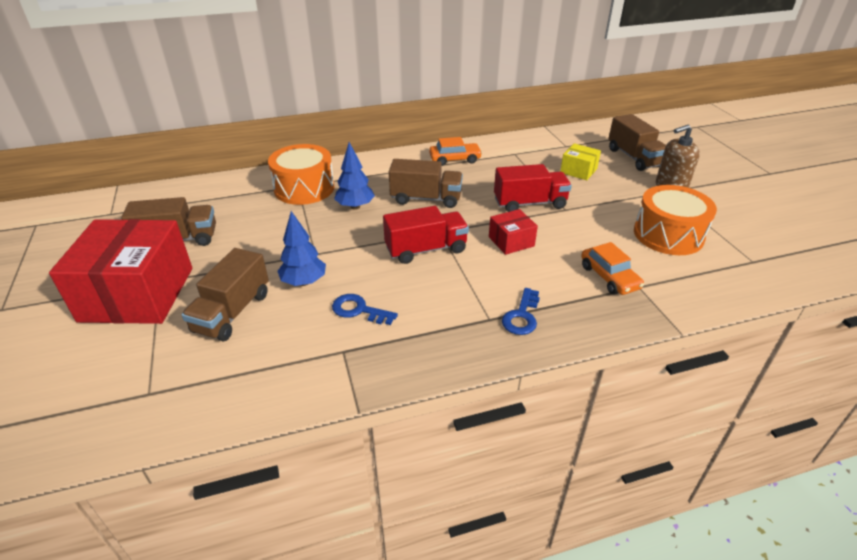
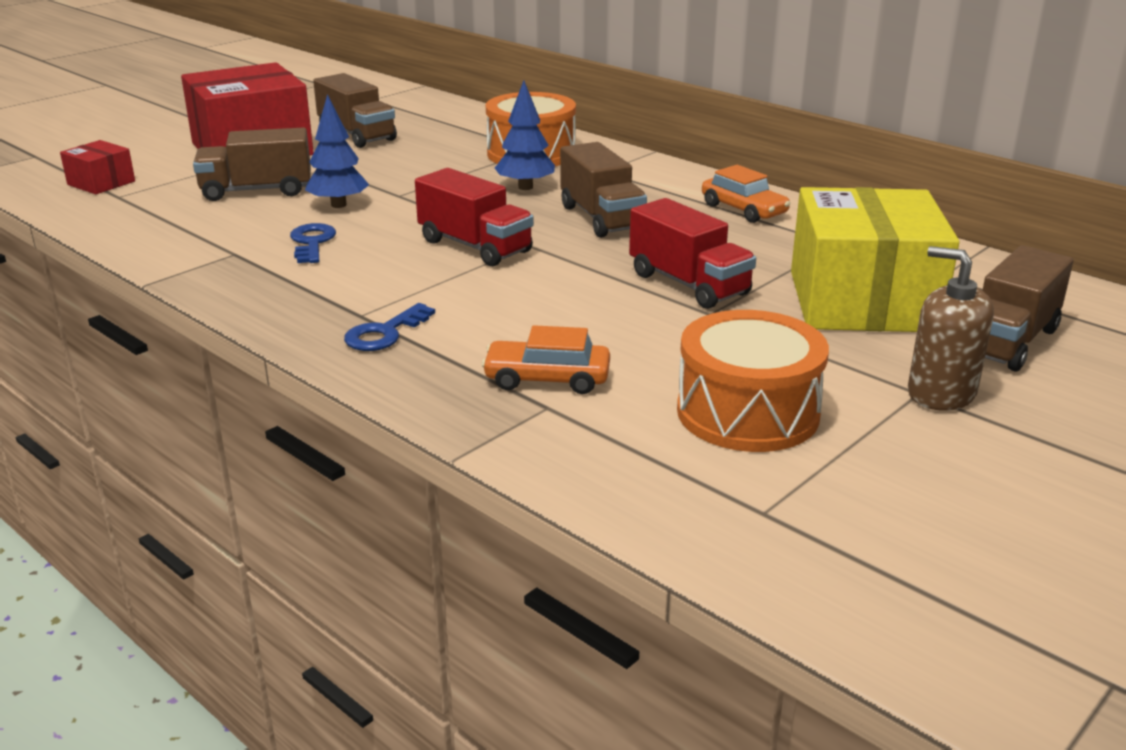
camera: 60 degrees right, 10 degrees down
red box [489,209,538,255] -> red box moved to [60,140,135,194]
blue key [502,288,540,335] -> blue key turned 45 degrees counterclockwise [344,303,435,351]
yellow box [560,143,601,180] -> yellow box [791,187,959,332], size x2.21
orange car [581,242,644,295] -> orange car turned 60 degrees clockwise [482,325,610,394]

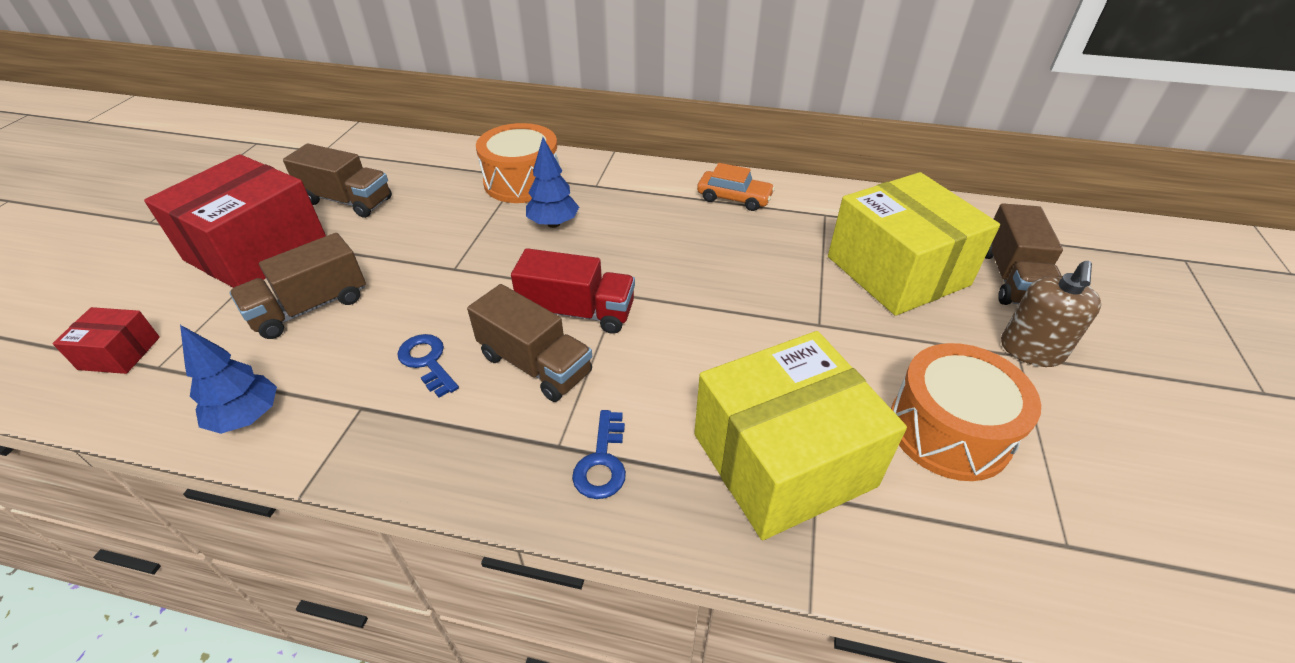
camera: 30 degrees left, 15 degrees up
blue tree [305,94,369,208] -> blue tree moved to [180,325,277,434]
orange car [482,325,610,394] -> yellow box [694,331,907,540]
brown truck [560,142,647,238] -> brown truck moved to [467,284,592,402]
red truck [629,198,756,309] -> none
brown soap dispenser [908,246,994,411] -> brown soap dispenser turned 75 degrees counterclockwise [1001,261,1101,367]

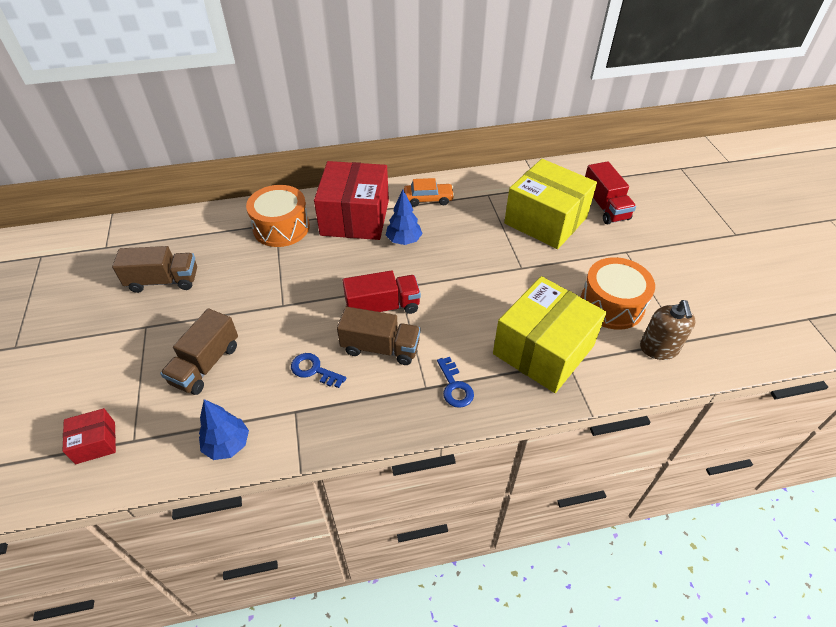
camera: 25 degrees left, 5 degrees up
red box [144,154,326,288] -> red box moved to [314,161,389,240]
blue tree [526,137,579,228] -> blue tree moved to [386,189,423,245]
brown truck [985,203,1063,305] -> red truck [585,161,636,224]
brown soap dispenser [1001,261,1101,367] -> brown soap dispenser moved to [640,300,696,360]

